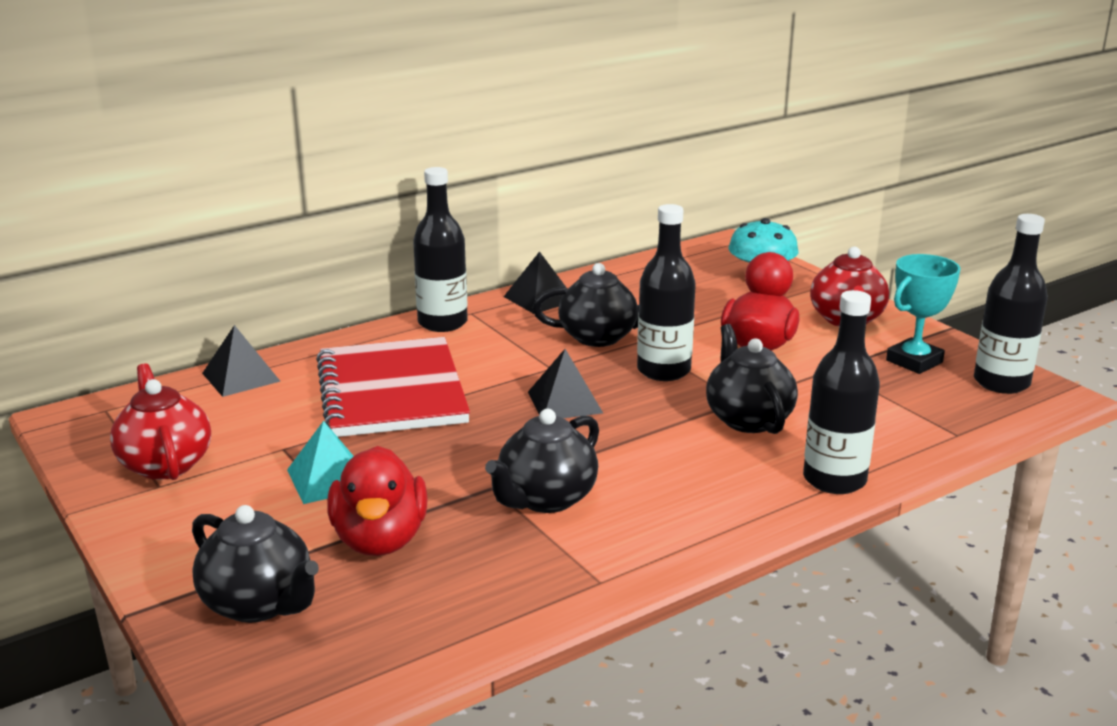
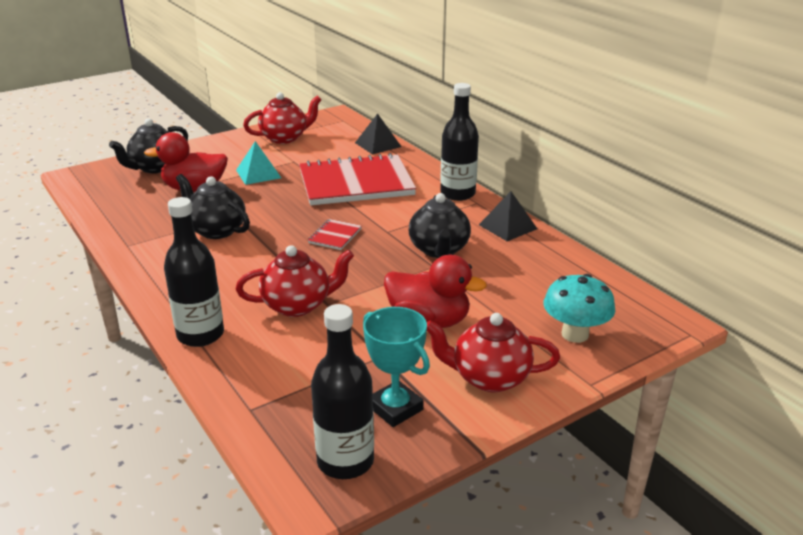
camera: 90 degrees right, 5 degrees up
black pyramid [528,349,603,418] -> red notebook [308,219,361,250]
black bottle [637,204,696,381] -> none
black teapot [706,324,798,434] -> red teapot [236,245,354,317]

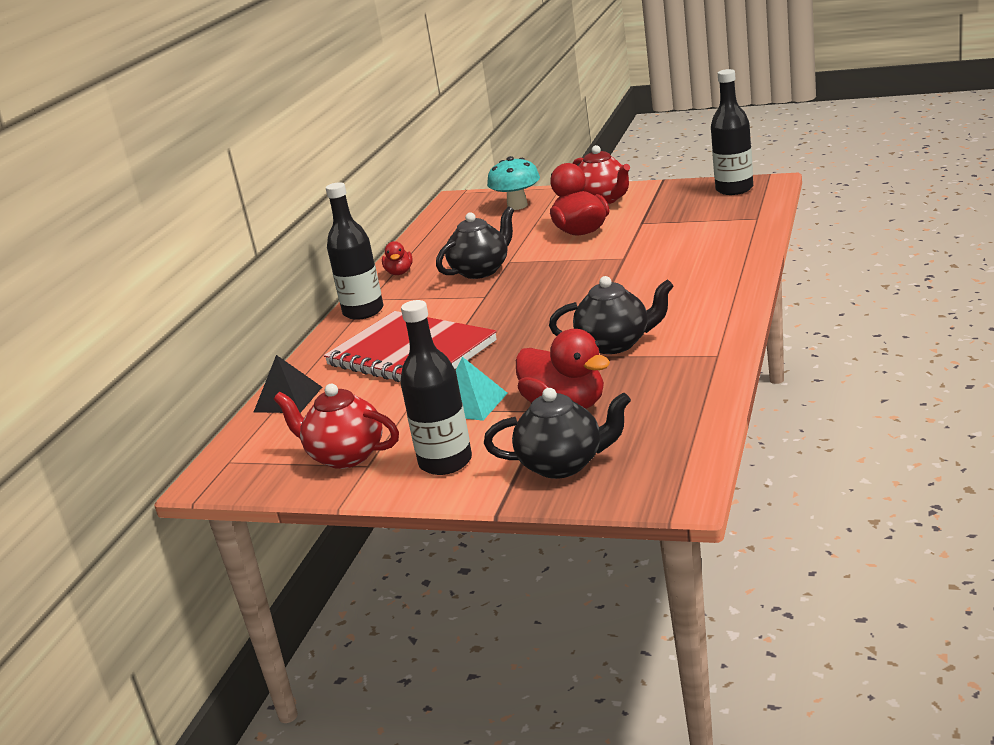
camera: 125 degrees left, 5 degrees down
black bottle [164,197,224,347] -> black bottle moved to [400,300,472,475]
black teapot [176,174,250,239] -> black teapot turned 90 degrees counterclockwise [549,276,674,354]
red teapot [236,245,354,317] -> none
red notebook [308,219,361,250] -> none
turquoise trophy [363,307,430,427] -> none
black pyramid [479,191,537,241] -> red duck [382,241,413,275]

